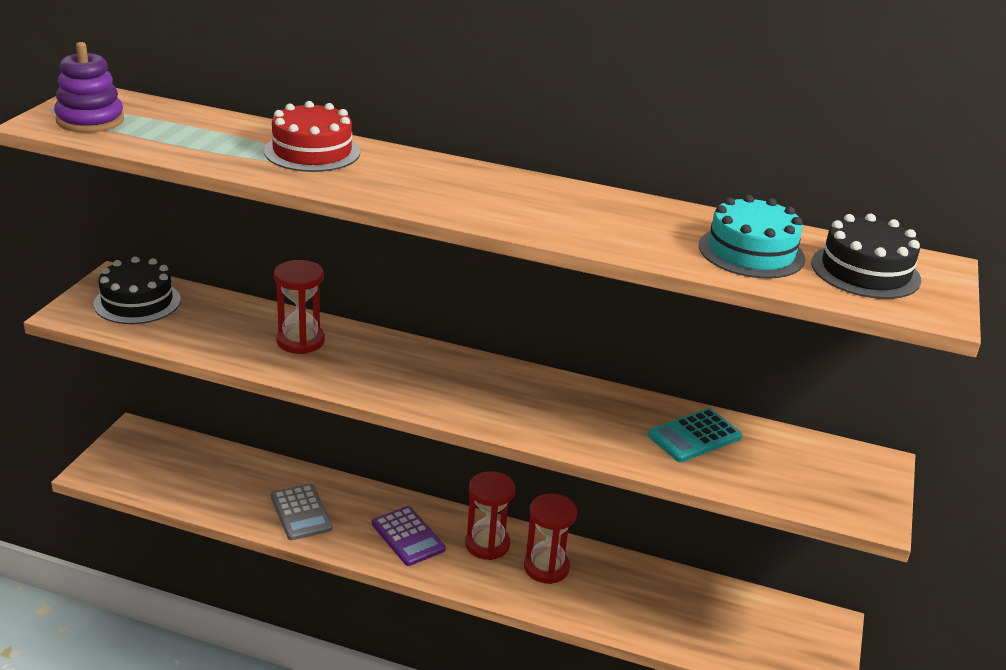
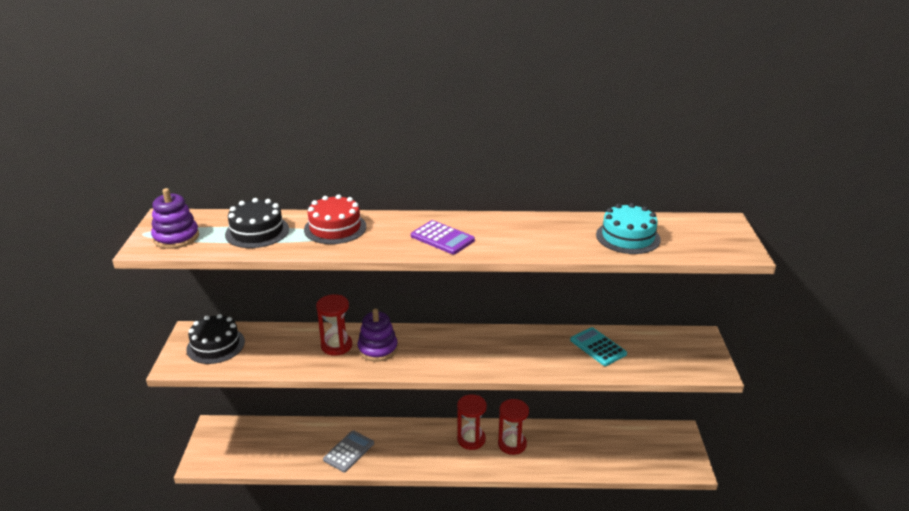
camera: 15 degrees left, 0 degrees up
grey calculator [271,484,333,540] -> grey calculator turned 105 degrees counterclockwise [323,430,374,472]
purple calculator [372,506,446,566] -> purple calculator moved to [411,220,475,254]
turquoise calculator [647,408,742,462] -> turquoise calculator turned 105 degrees clockwise [570,327,627,366]
black cake [811,214,921,299] -> black cake moved to [225,198,289,248]
none -> purple stacking toy [357,309,398,362]

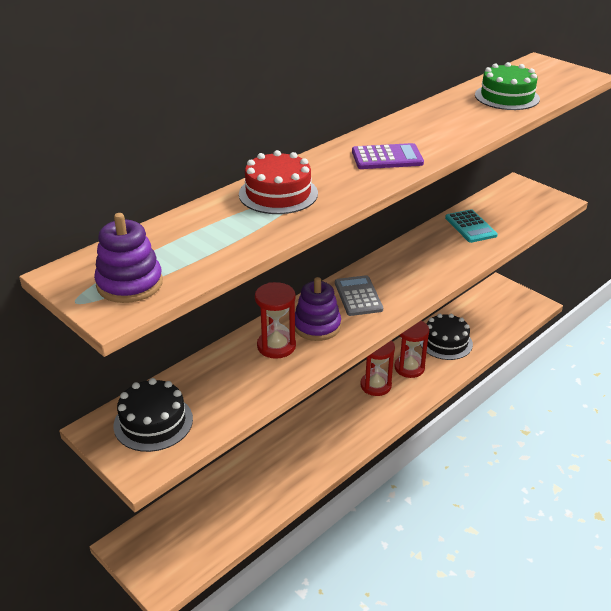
camera: 45 degrees left, 5 degrees up
black cake [225,198,289,248] -> black cake moved to [420,313,473,360]
grey calculator [323,430,374,472] -> grey calculator moved to [335,275,383,316]
turquoise calculator [570,327,627,366] -> turquoise calculator turned 120 degrees counterclockwise [445,209,498,243]
turquoise cake [596,203,661,254] -> green cake [475,62,540,110]

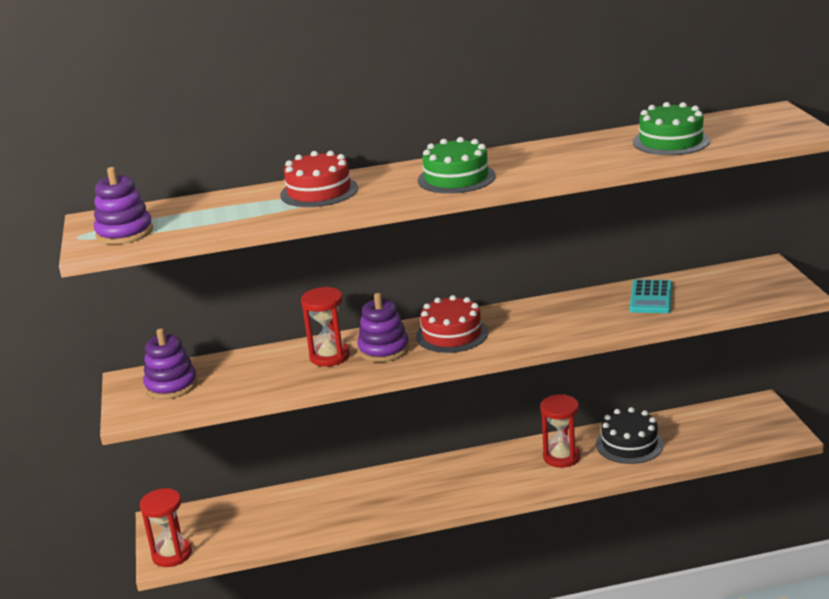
camera: 35 degrees right, 10 degrees down
black cake [113,378,193,452] -> purple stacking toy [143,328,198,399]
grey calculator [335,275,383,316] -> red cake [416,295,488,353]
purple calculator [352,143,424,169] -> green cake [418,137,496,194]
red hourglass [360,340,395,396] -> red hourglass moved to [140,488,192,567]

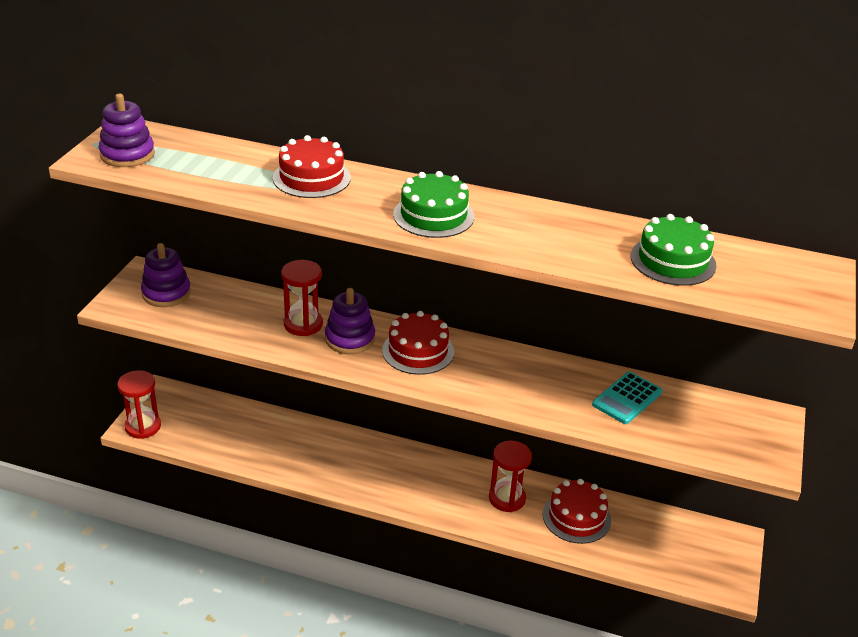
camera: 25 degrees right, 10 degrees up
black cake [596,407,664,464] -> red cake [543,479,611,544]

